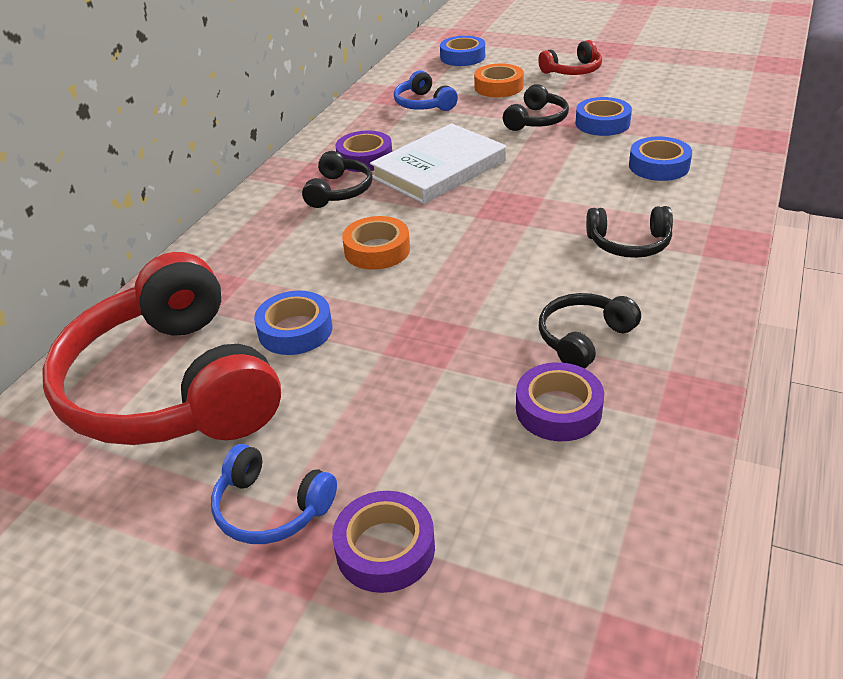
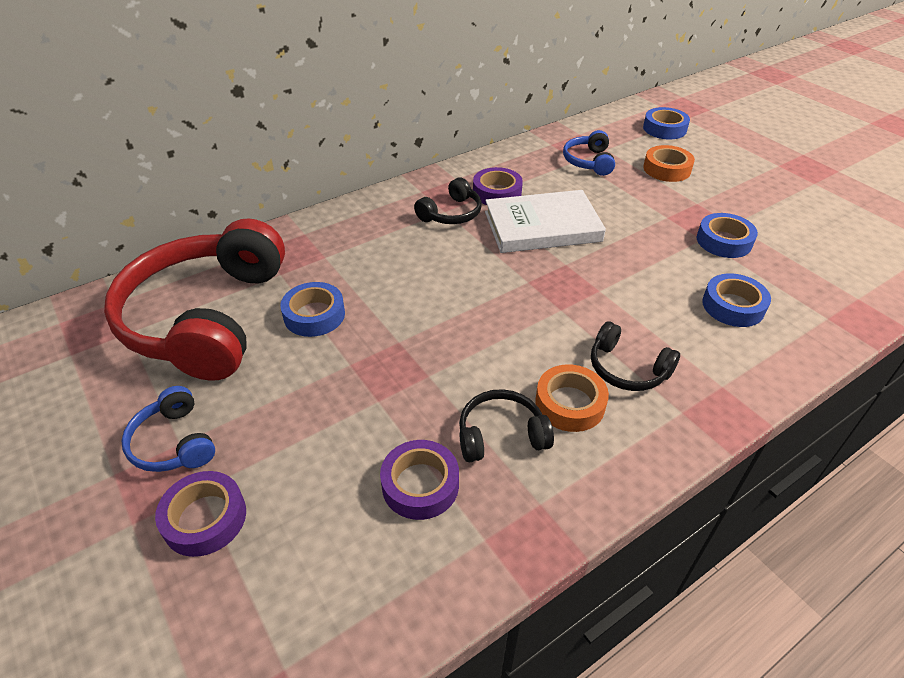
camera: 30 degrees right, 5 degrees up
orange tape [342,216,410,270] -> orange tape moved to [535,364,609,432]
black headphones [503,84,569,131] -> none
red headphones [538,40,602,75] -> none

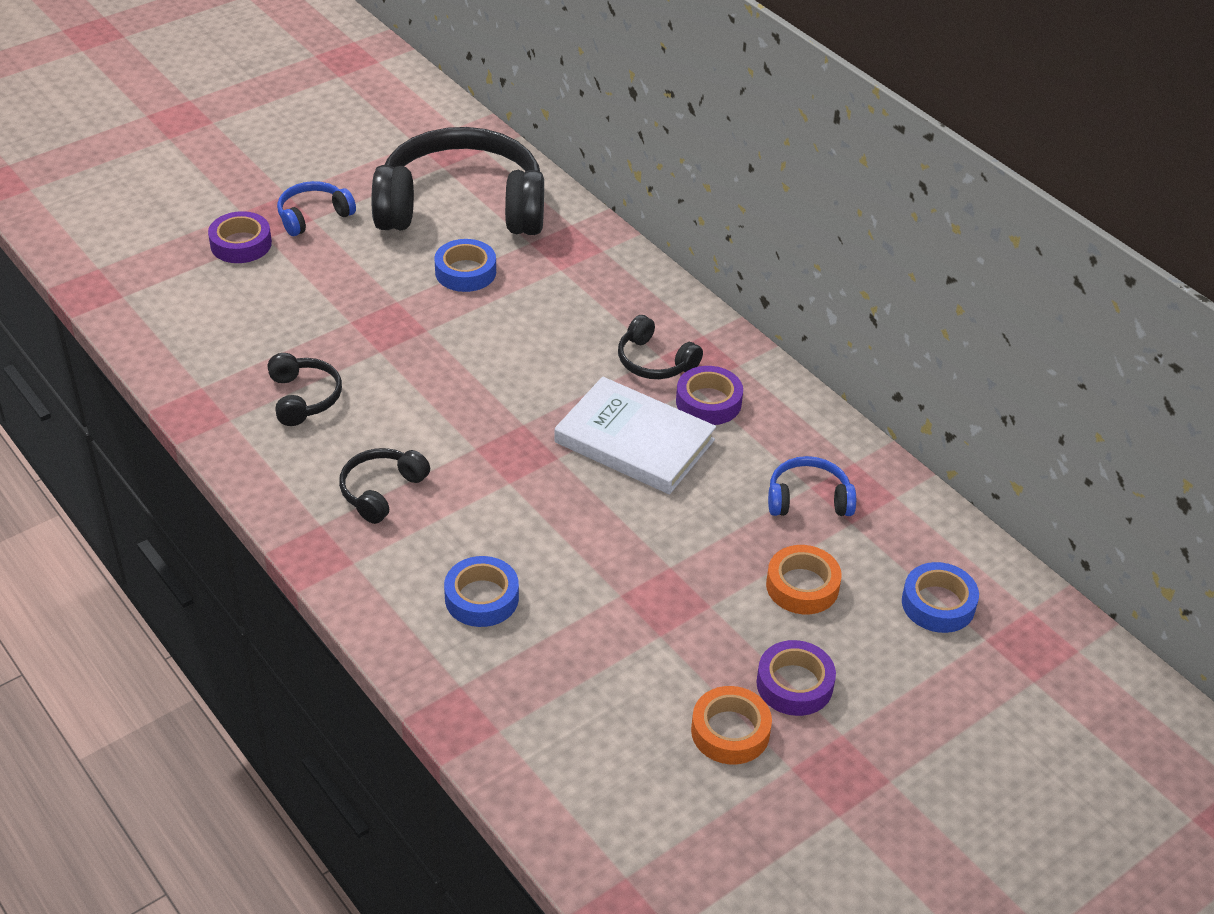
camera: 85 degrees right, 0 degrees up
red headphones [104,218,285,381] -> black headphones [372,127,544,235]
purple tape [380,440,459,520] -> purple tape moved to [756,640,836,716]
white book [485,190,606,253] -> white book turned 45 degrees counterclockwise [555,377,716,494]
orange tape [535,364,609,432] -> orange tape moved to [691,686,772,764]
blue tape [697,213,758,258] -> none

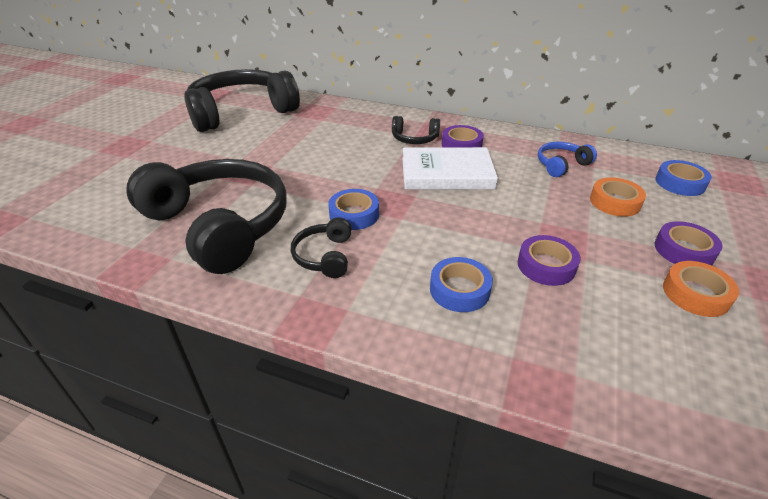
camera: 30 degrees left, 5 degrees down
purple tape [208,211,272,263] -> purple tape moved to [518,235,580,286]
black headphones [268,353,342,426] -> black headphones [126,159,286,274], size x2.33
blue headphones [277,181,356,236] -> none
blue tape [434,239,496,292] -> blue tape moved to [328,189,379,230]

